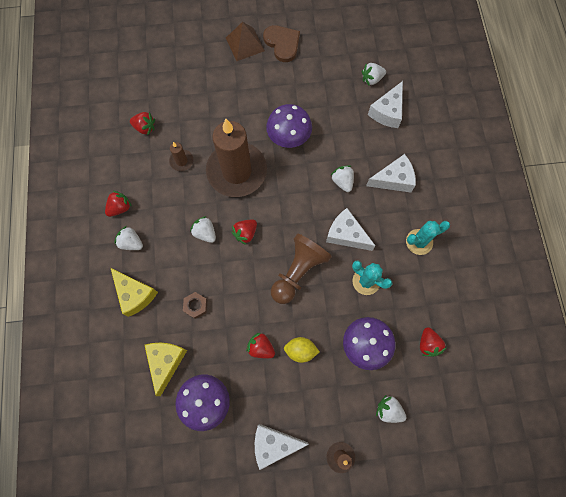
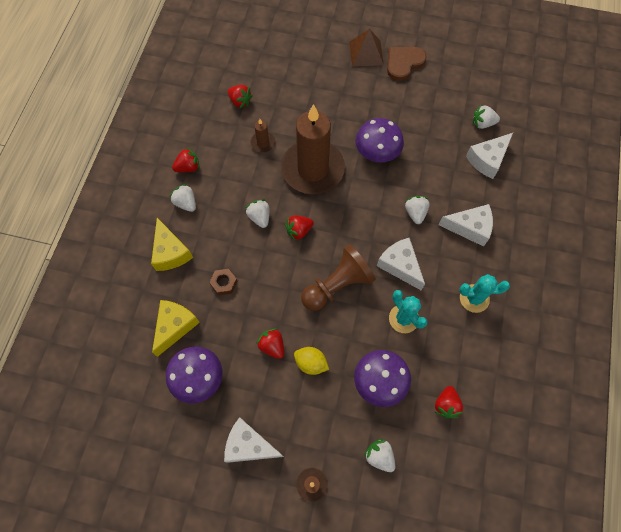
camera: 20 degrees right, 5 degrees down
brown heart [263,25,300,62] -> brown heart turned 120 degrees counterclockwise [387,47,427,81]

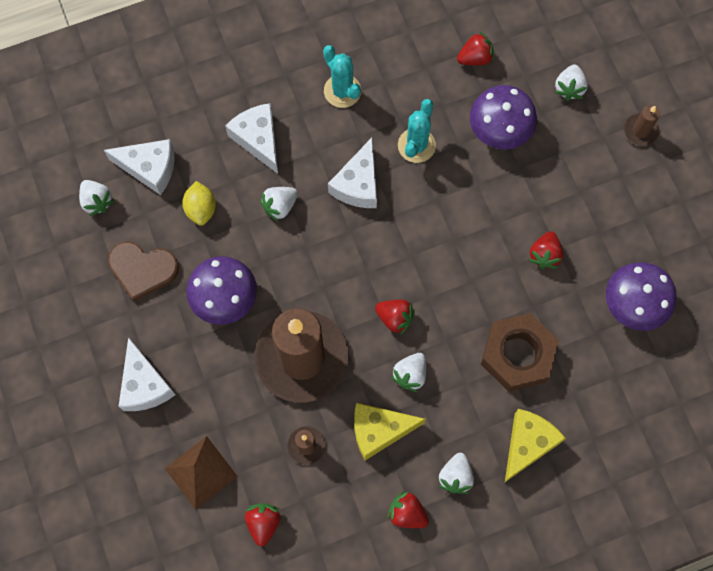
camera: 125 degrees left, 5 degrees up
yellow cheese [152,300,200,357] -> yellow cheese moved to [354,403,426,460]
brown nut [209,269,238,295] -> brown nut [481,313,559,392], size x2.11
white cheese [224,417,284,463] -> white cheese moved to [119,337,175,411]
yellow lemon [294,347,329,375] -> yellow lemon moved to [182,181,216,226]
brown pawn [301,244,376,311] -> none
brown pyramid [349,29,384,67] -> brown pyramid moved to [165,436,238,510]
brown heart [387,47,427,81] -> brown heart moved to [108,242,179,301]

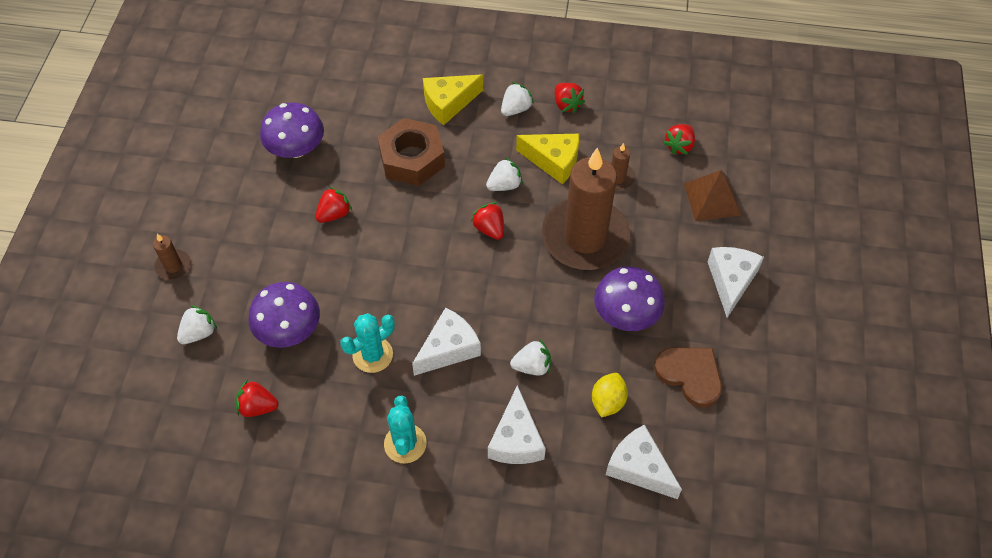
camera: 150 degrees left, 15 degrees down
white strawberry [79,180,114,216] -> none

